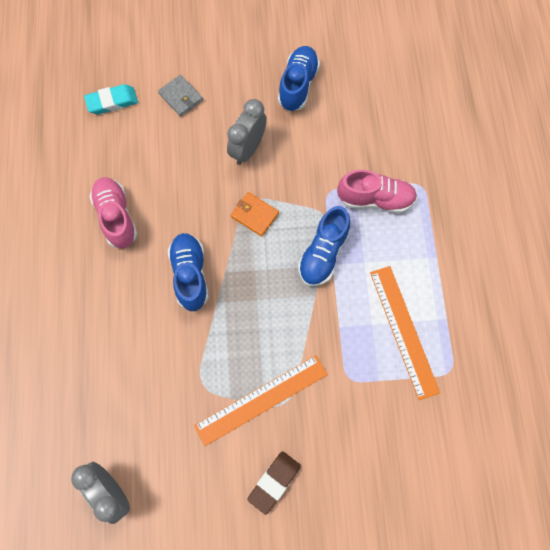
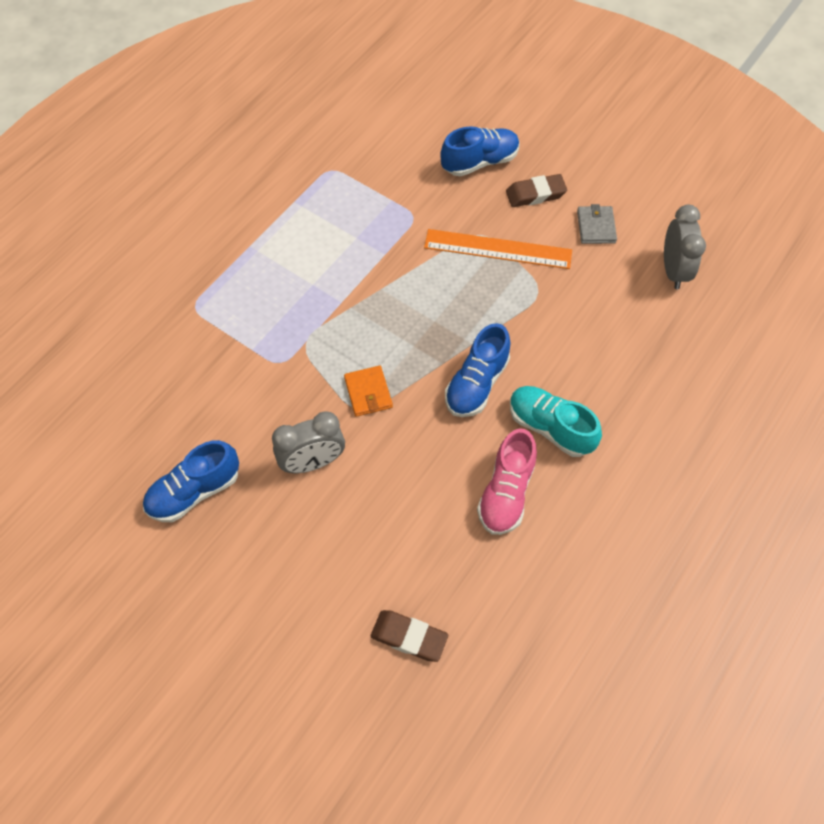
camera: 140 degrees left, 10 degrees down
turquoise eraser [84,84,138,114] -> brown eraser [371,610,448,662]
grey wallet [158,75,203,117] -> grey wallet moved to [577,204,617,244]
blue shoe [298,206,350,287] -> blue shoe moved to [440,126,520,176]
pink shoe [337,170,417,213] -> none
orange ruler [370,266,440,400] -> none
none -> turquoise shoe [510,386,602,457]

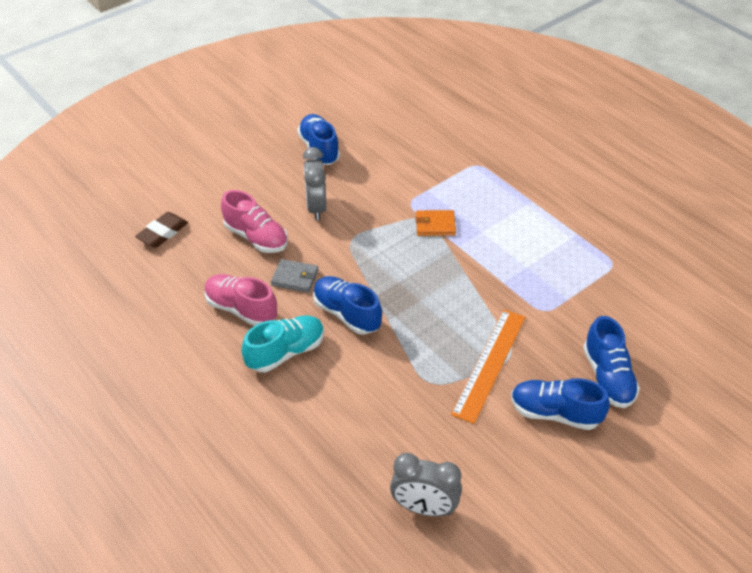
camera: 105 degrees right, 15 degrees down
orange wallet [344,366,393,417] -> orange wallet moved to [415,210,456,236]
brown eraser [506,174,567,207] -> blue shoe [511,378,610,430]
grey wallet [577,204,617,244] -> grey wallet moved to [271,259,319,293]
none -> pink shoe [221,190,288,253]

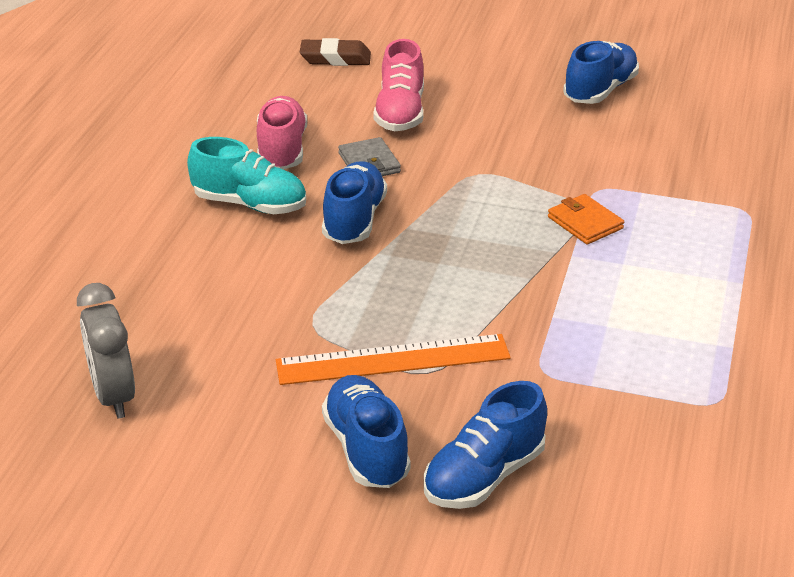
camera: 55 degrees right, 10 degrees down
grey clock [303,147,326,220] -> none

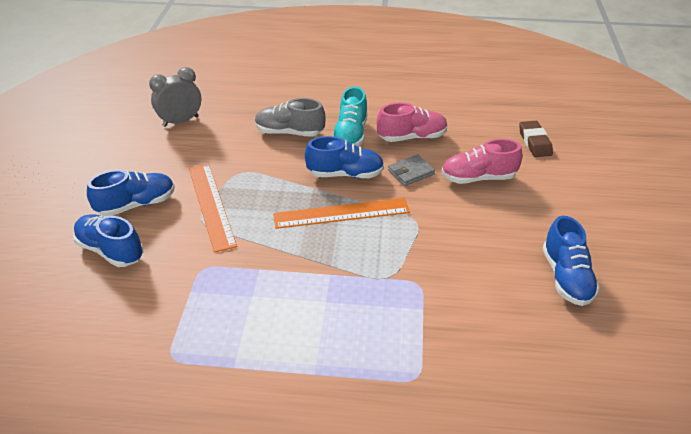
camera: 80 degrees right, 5 degrees up
orange wallet [548,194,624,245] -> none
blue shoe [563,41,639,104] -> blue shoe turned 60 degrees clockwise [543,216,600,306]
none -> grey shoe [255,98,326,137]
none -> orange ruler [273,198,410,229]

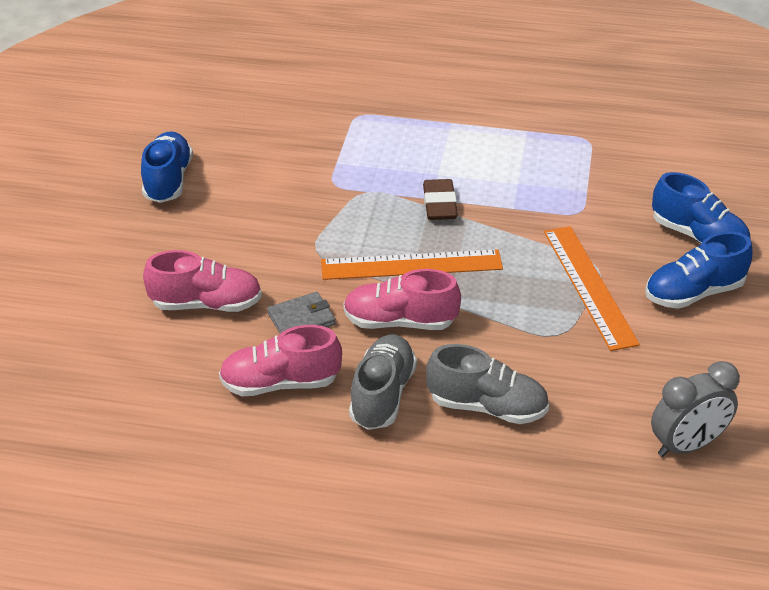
camera: 175 degrees left, 0 degrees up
blue shoe [305,136,384,178] -> pink shoe [343,269,461,330]
turquoise shoe [332,87,368,147] -> grey shoe [349,335,417,430]
brown eraser [519,121,553,157] -> brown eraser moved to [423,179,458,220]

